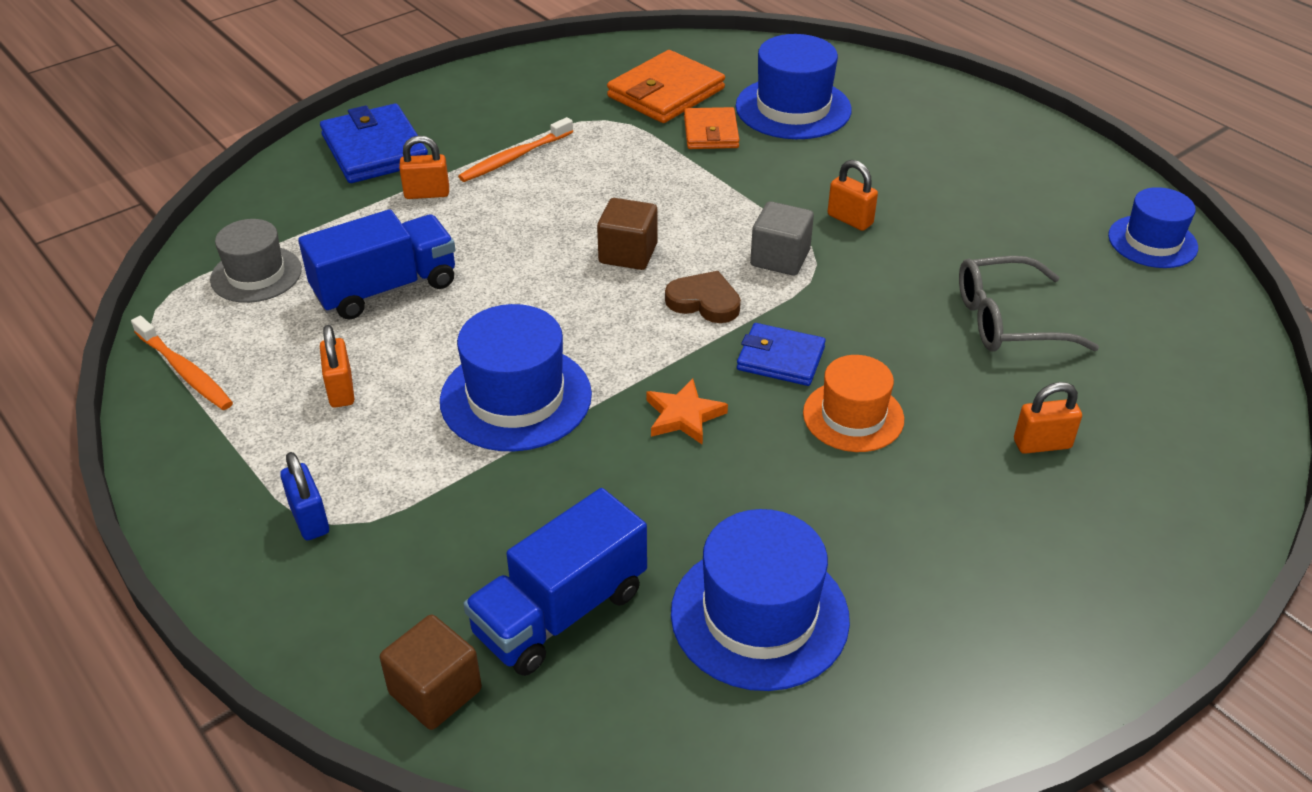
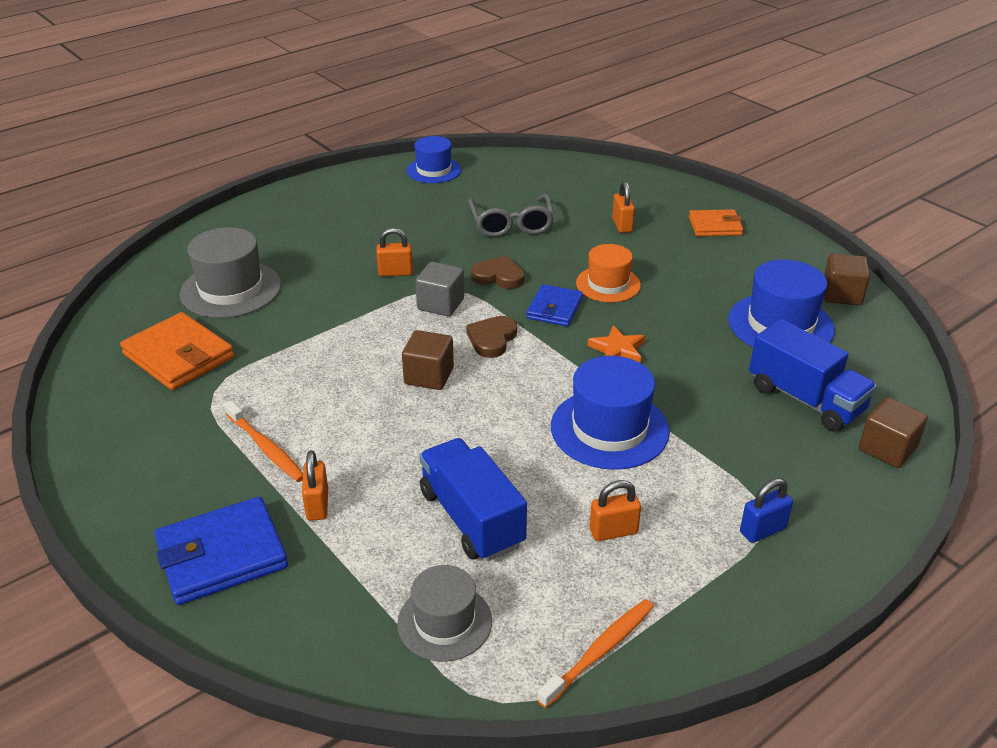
camera: 90 degrees left, 5 degrees down
orange wallet [684,107,739,149] -> orange wallet moved to [689,209,743,236]
blue hat [736,34,852,139] -> grey hat [180,227,281,318]
orange padlock [828,160,878,231] -> orange padlock turned 45 degrees clockwise [376,228,413,276]
none -> brown heart [471,256,524,289]
none -> brown cube [824,253,870,305]

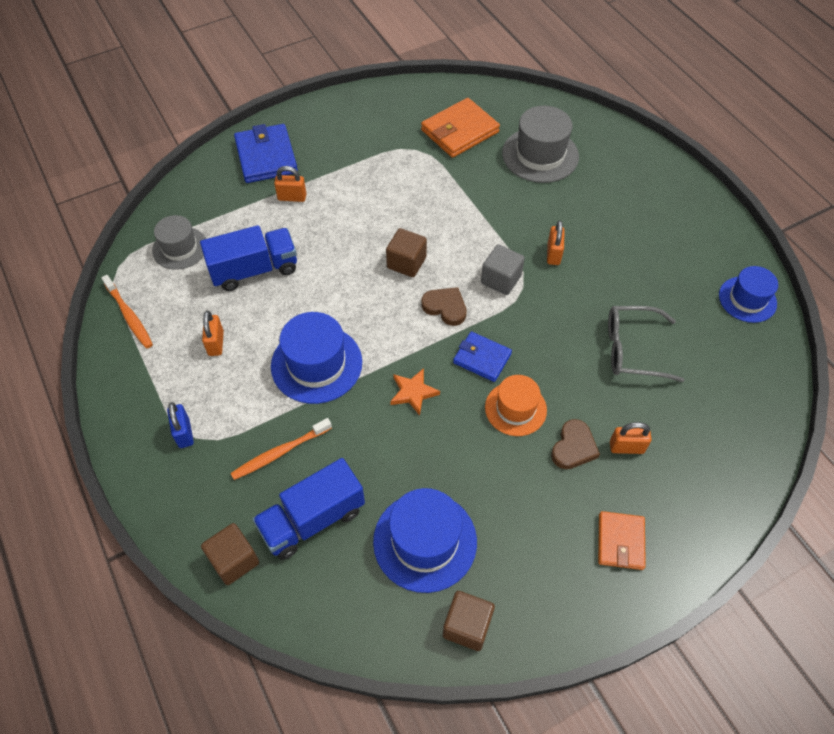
camera: 100 degrees right, 20 degrees up
orange toothbrush [224,400,303,482] -> orange toothbrush moved to [230,418,332,480]
brown heart [471,256,524,289] -> brown heart moved to [551,419,600,469]

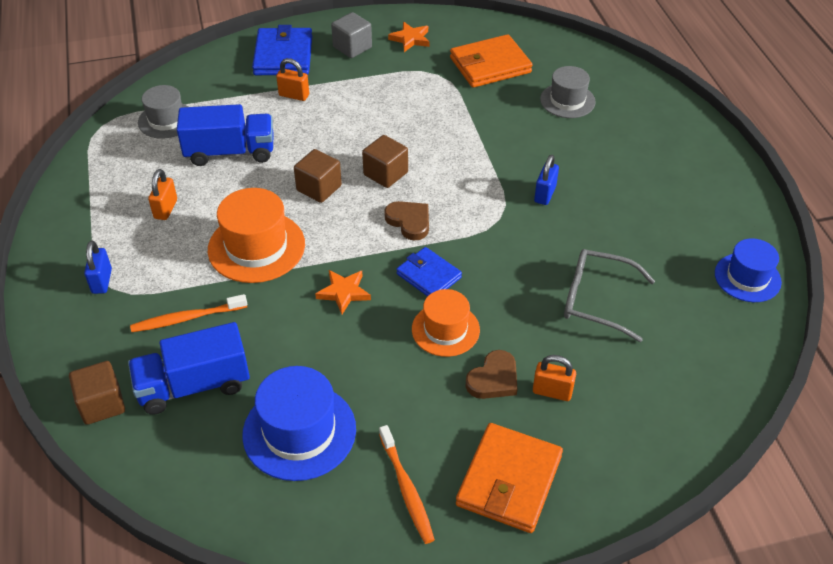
camera: 15 degrees right, 10 degrees down
orange toothbrush [101,275,153,348] -> orange toothbrush moved to [379,425,435,544]
blue hat [271,312,362,404] -> orange hat [208,188,305,283]
brown cube [443,591,495,651] -> brown cube moved to [294,149,342,203]
grey cube [481,244,525,295] -> grey cube moved to [331,12,372,58]
grey hat [502,106,579,183] -> grey hat [540,66,596,118], size x0.66
orange padlock [547,220,565,265] -> blue padlock [534,155,559,205]
orange wallet [598,511,646,570] -> orange wallet [456,423,563,533], size x1.59
none -> orange star [388,22,429,52]

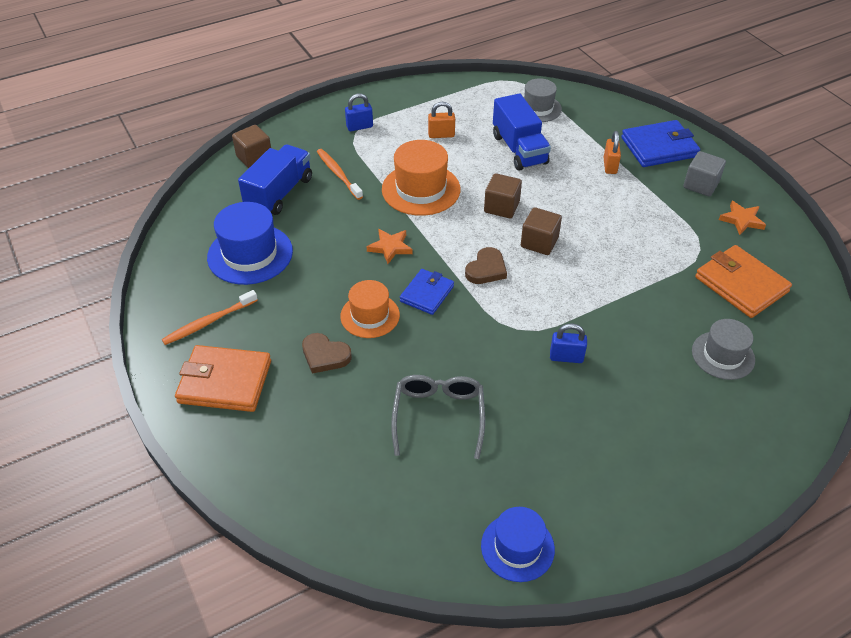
camera: 75 degrees right, 0 degrees up
blue truck [128,322,250,415] -> blue truck turned 60 degrees clockwise [238,144,312,215]
orange padlock [533,355,576,401] -> none

